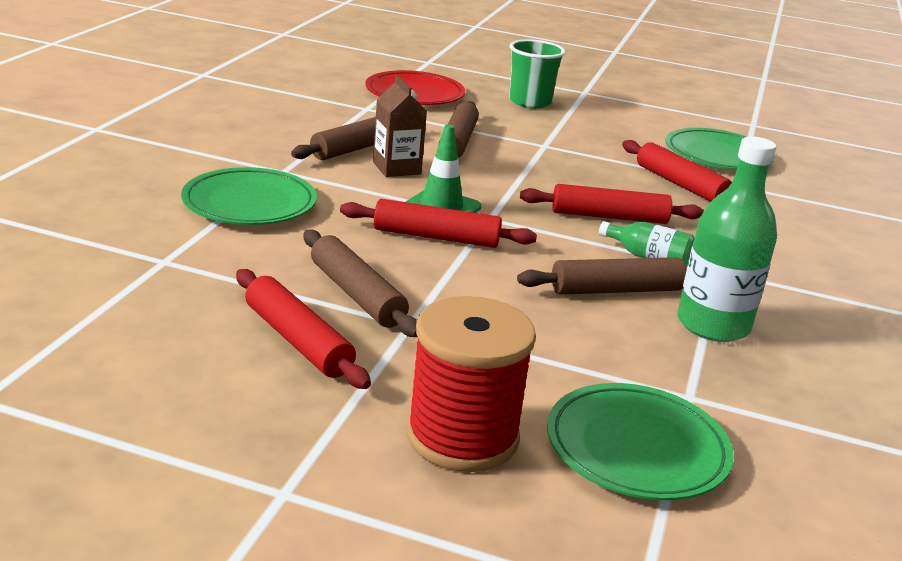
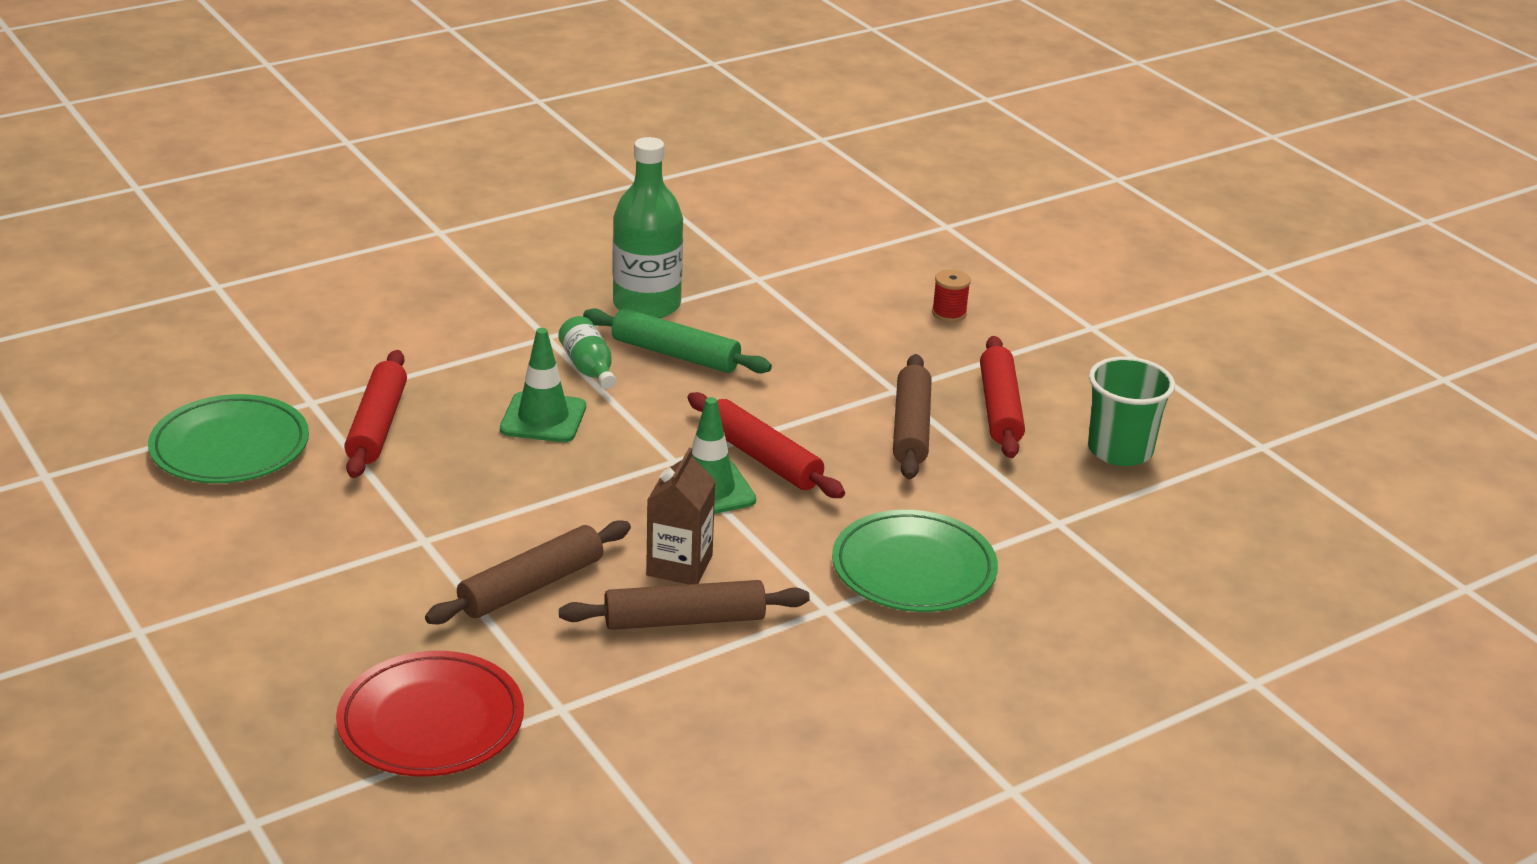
camera: 140 degrees left, 5 degrees up
red spool [407,296,536,472] -> red spool [932,269,971,322], size x0.42
green cup [509,39,565,108] -> green cup moved to [1088,356,1175,466]
brown rolling pin [517,257,687,295] -> green rolling pin [583,309,772,373]
red rolling pin [520,184,704,224] -> green traffic cone [500,328,586,442]
green plate [547,383,734,500] -> none

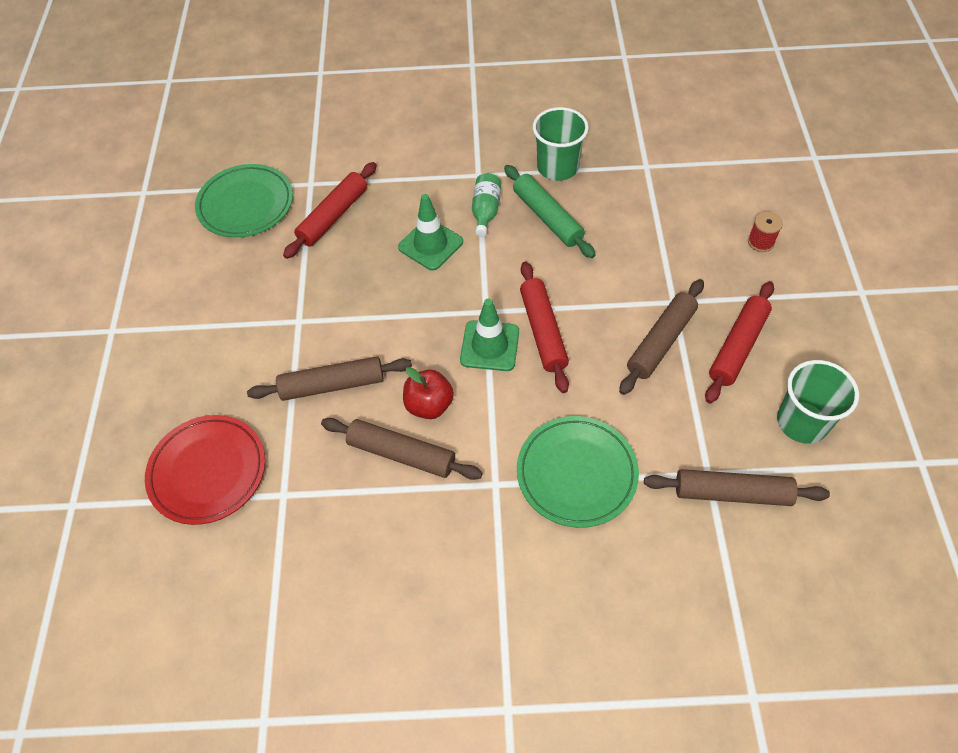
camera: 35 degrees right, 25 degrees up
green bottle [613,137,683,318] -> green cup [533,107,589,181]
brown carton [646,448,716,584] -> red apple [403,367,454,419]
none -> brown rolling pin [644,469,830,506]

